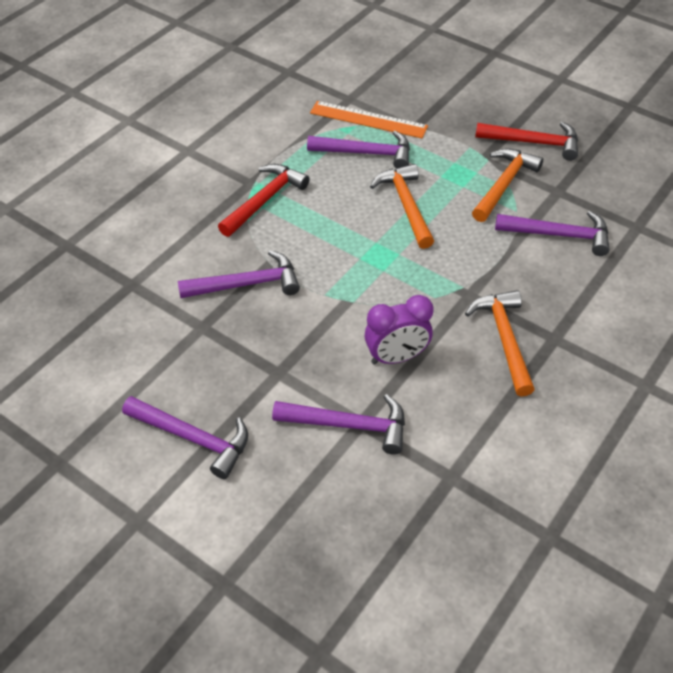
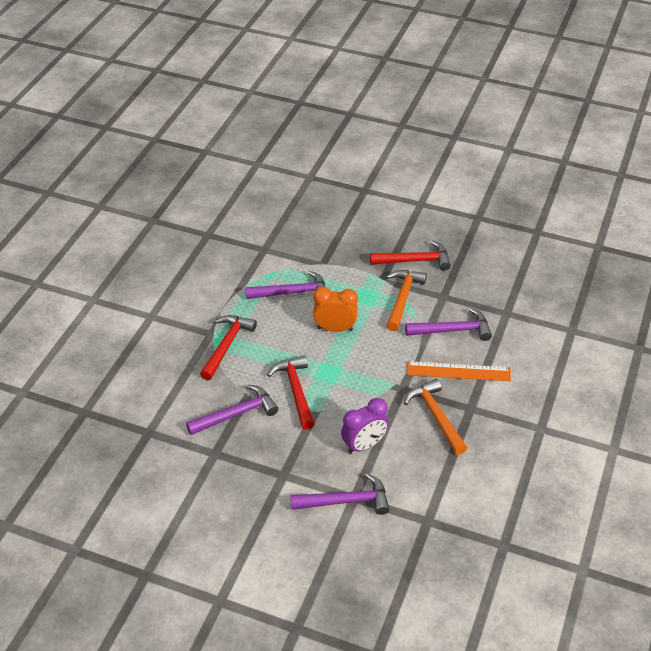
camera: 15 degrees left, 5 degrees down
purple hammer [122,396,248,479] -> none
orange ruler [310,101,428,138] -> orange ruler moved to [407,361,511,381]
orange hammer [370,164,434,249] -> orange clock [313,287,358,332]
none -> red hammer [267,355,315,430]

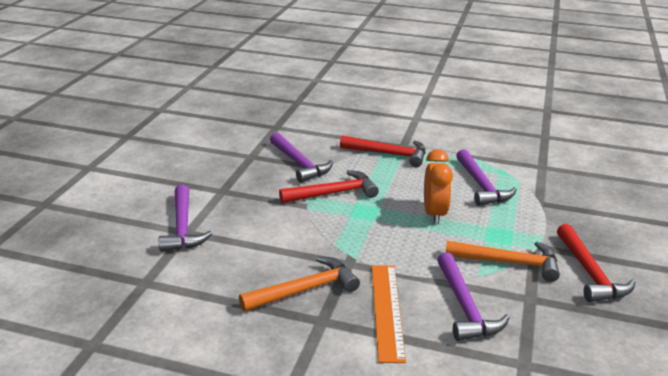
camera: 85 degrees right, 15 degrees down
purple clock [341,398,389,454] -> none

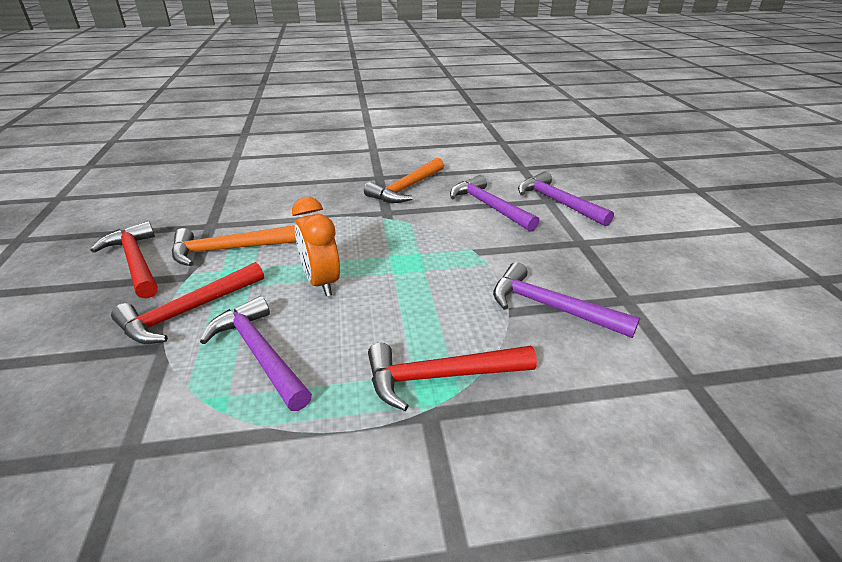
camera: 155 degrees right, 5 degrees up
red hammer [279,170,379,203] -> red hammer moved to [111,262,264,344]
orange ruler [372,265,406,363] -> none
purple hammer [437,252,510,341] -> purple hammer moved to [450,175,539,232]

